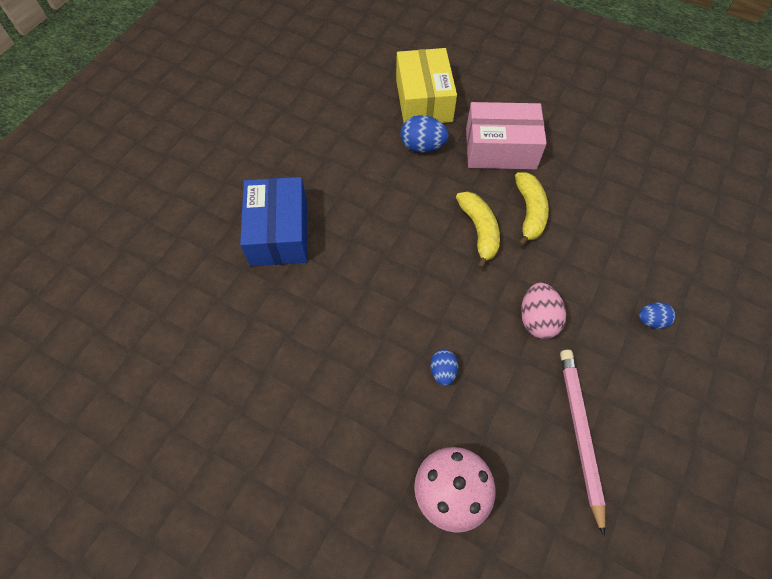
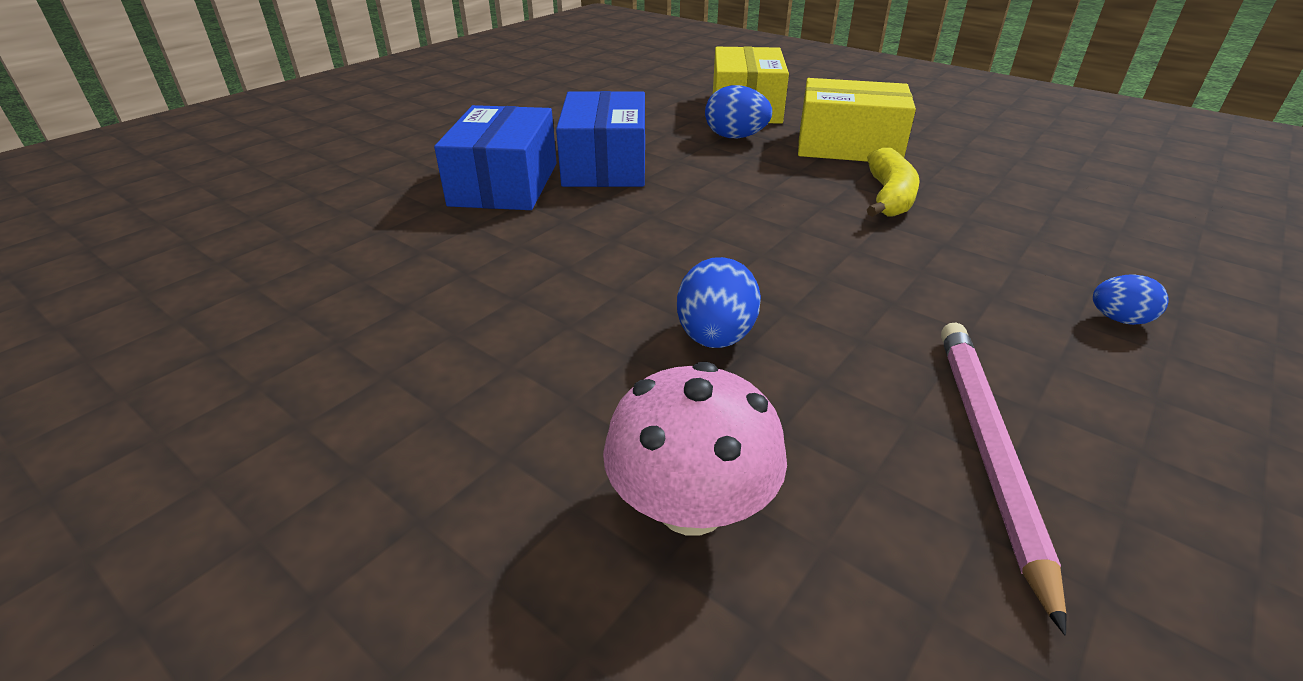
camera: 10 degrees right, 25 degrees down
blue egg [431,350,458,386] -> blue egg [677,257,761,348], size x1.60
yellow banana [456,192,500,270] -> none
pink box [466,102,547,169] -> yellow box [798,78,916,162]
pink egg [521,283,566,339] -> none
none -> blue box [556,91,645,187]

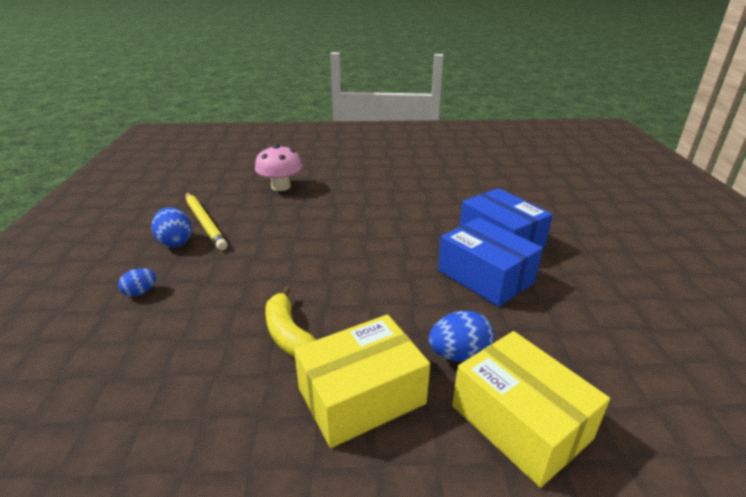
camera: 140 degrees right, 5 degrees down
blue egg [677,257,761,348] -> blue egg moved to [152,207,192,247]
pink pencil [941,322,1066,635] -> yellow pencil [186,193,228,250]

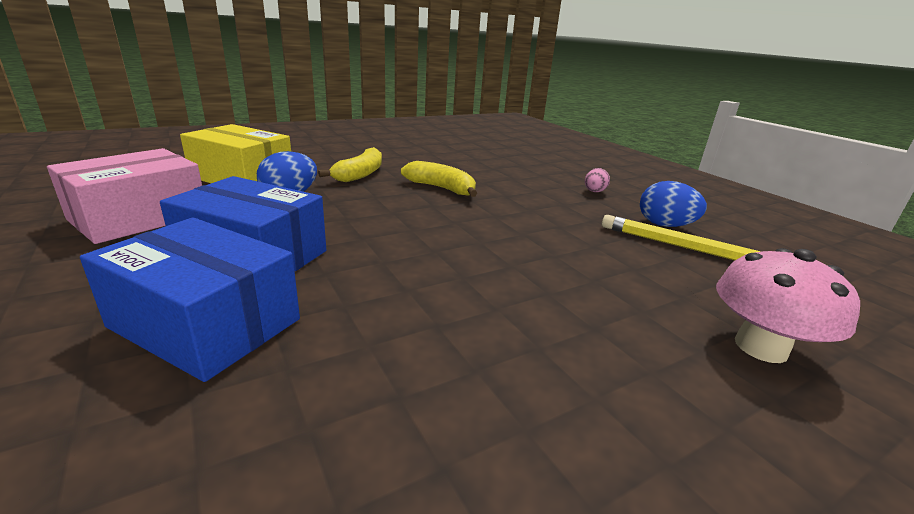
camera: 150 degrees right, 5 degrees down
blue egg [118,268,156,296] -> pink egg [585,168,610,192]
yellow box [294,314,430,448] -> yellow banana [318,147,382,182]
none -> pink box [47,148,202,244]

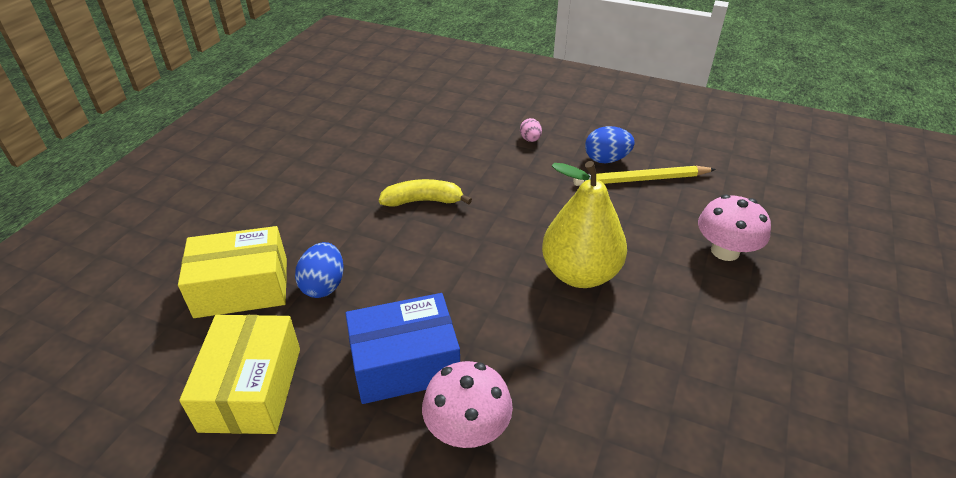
camera: 35 degrees left, 15 degrees up
pink box [47,148,202,244] -> yellow box [179,315,300,434]
blue box [80,217,300,382] -> pink mushroom [422,361,513,448]
yellow banana [318,147,382,182] -> none
none -> yellow pear [542,161,627,288]

